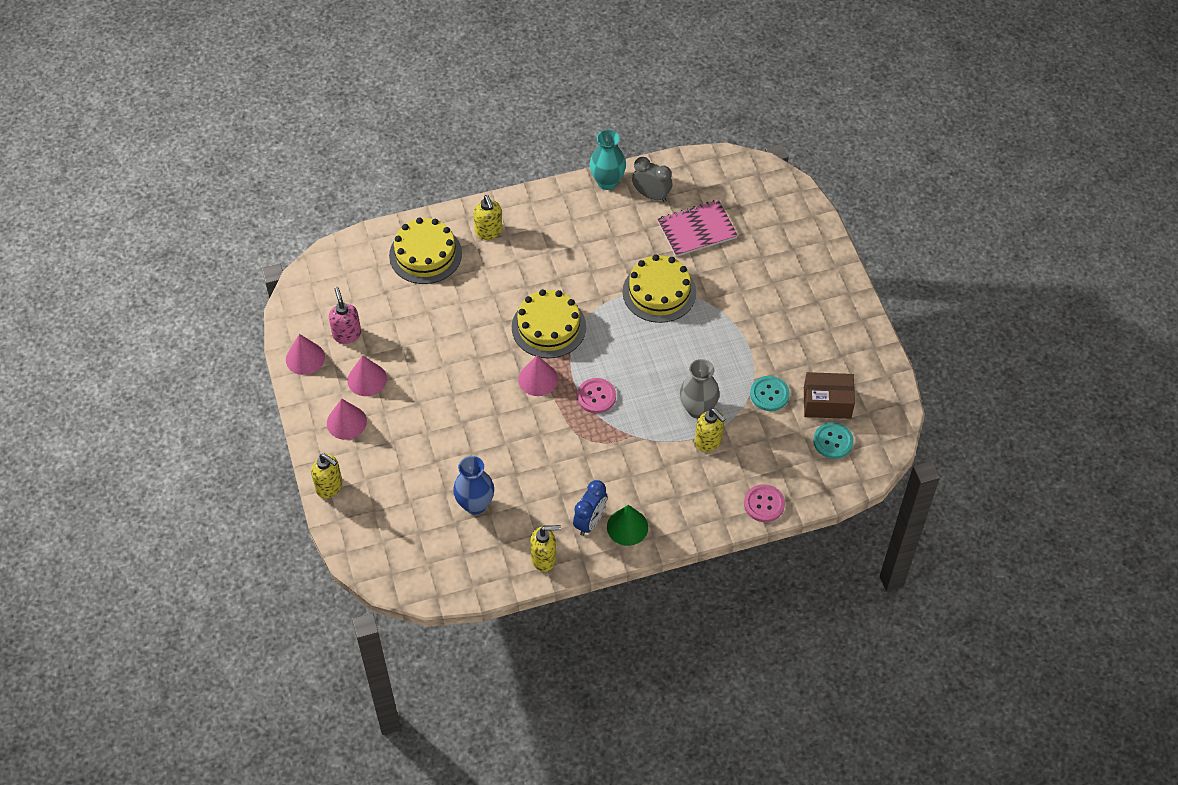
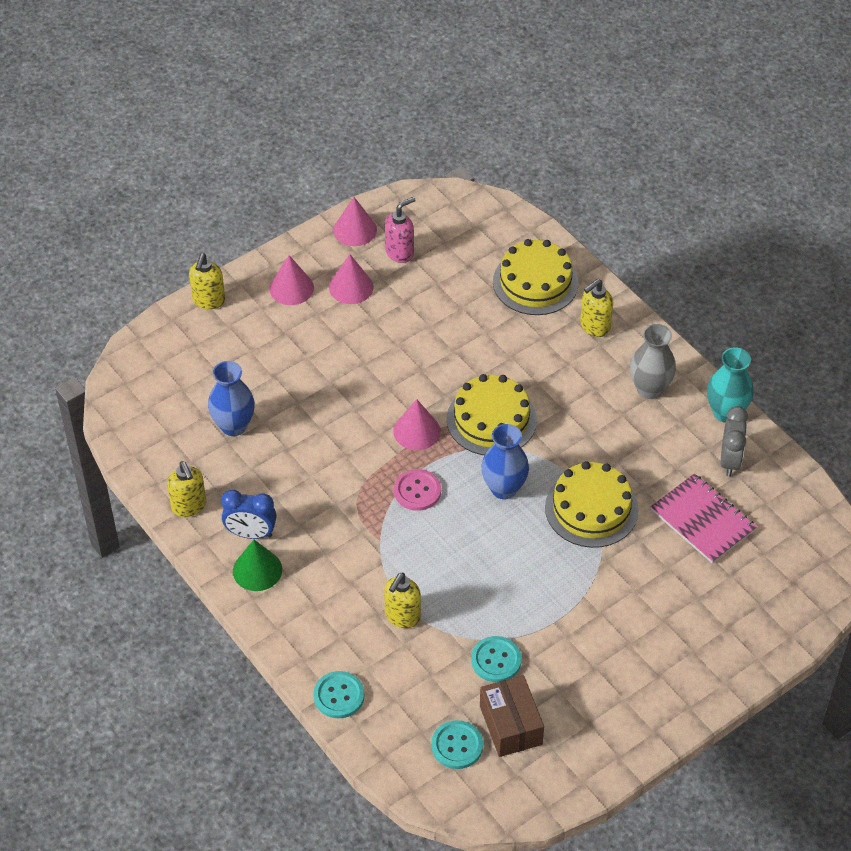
camera: 70 degrees right, 5 degrees down
grey vase [680,359,719,418] -> grey vase moved to [630,324,676,399]
pink button [744,484,785,522] -> turquoise button [313,671,365,718]
none -> blue vase [481,424,529,499]

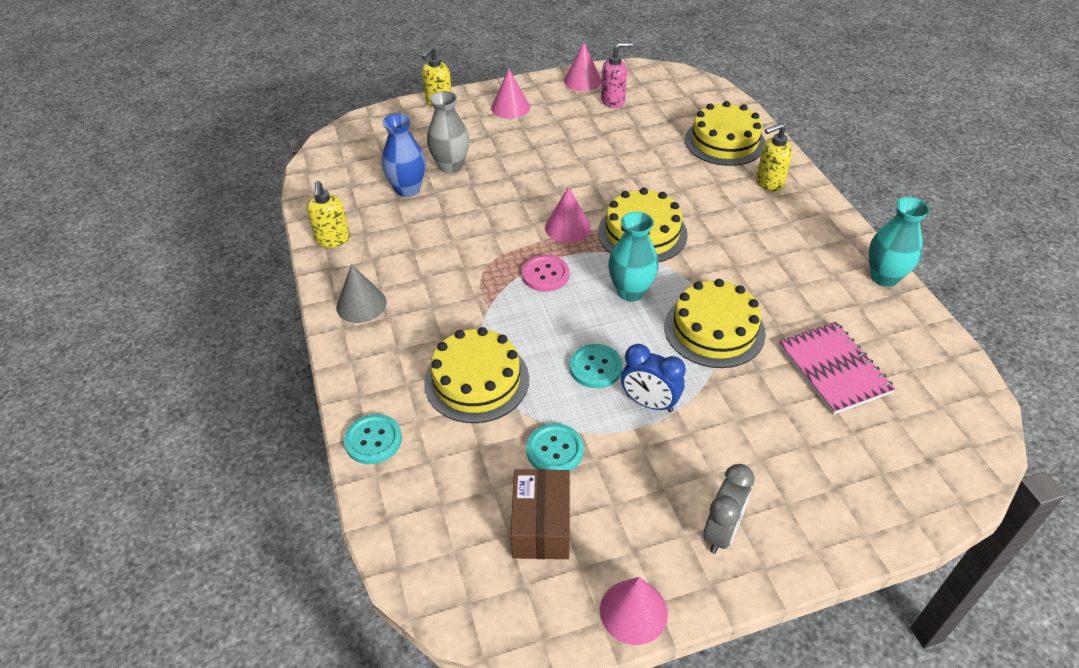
camera: 20 degrees right, 5 degrees down
blue clock [221,490,277,539] -> blue clock moved to [621,344,686,412]
green cone [233,540,282,591] -> grey cone [336,264,387,323]
pink cone [329,254,374,304] -> pink cone moved to [600,577,668,645]
yellow soap dispenser [384,573,421,628] -> yellow cake [424,327,529,423]
turquoise button [431,720,483,769] -> turquoise button moved to [570,344,623,388]
blue vase [481,424,529,499] -> turquoise vase [608,212,659,301]
grey vase [630,324,676,399] -> grey vase moved to [427,91,469,174]
grey clock [721,406,748,476] -> grey clock moved to [703,464,754,554]

